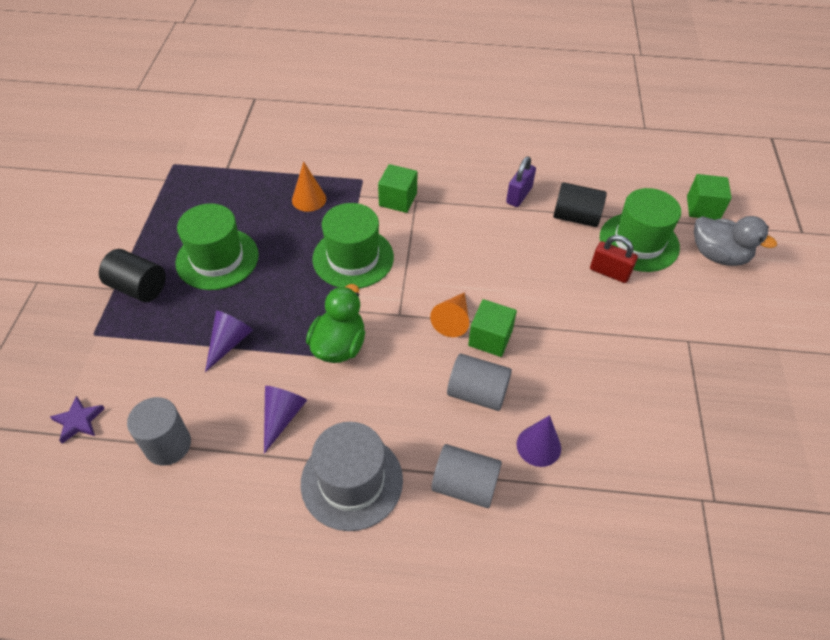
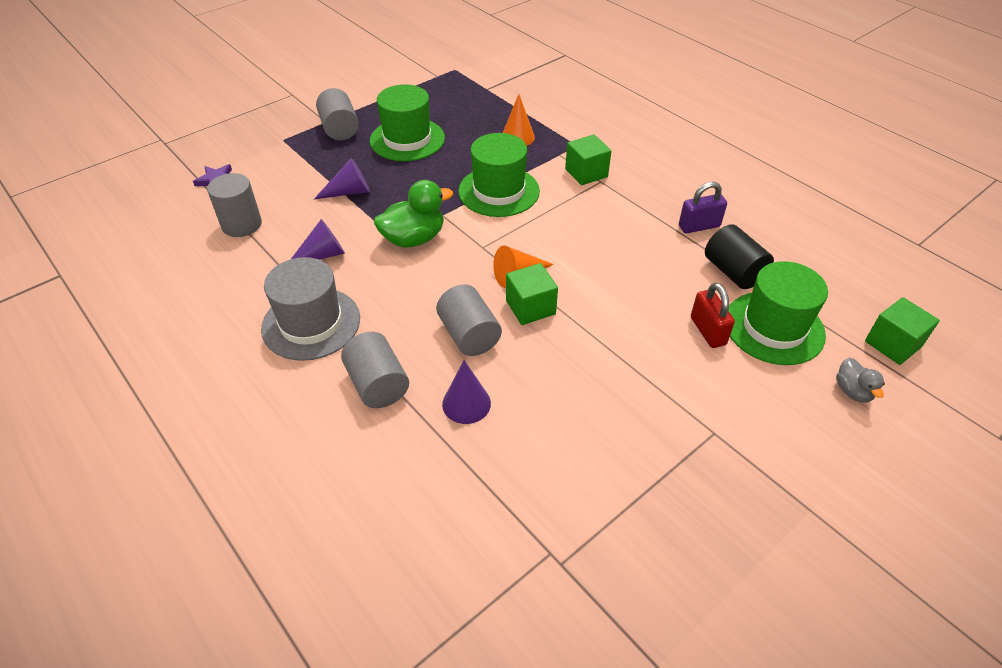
camera: 45 degrees right, 5 degrees down
black cylinder [99,249,166,302] -> grey cylinder [316,88,359,140]
grey duck [694,216,777,266] -> grey duck [836,358,885,403], size x0.56

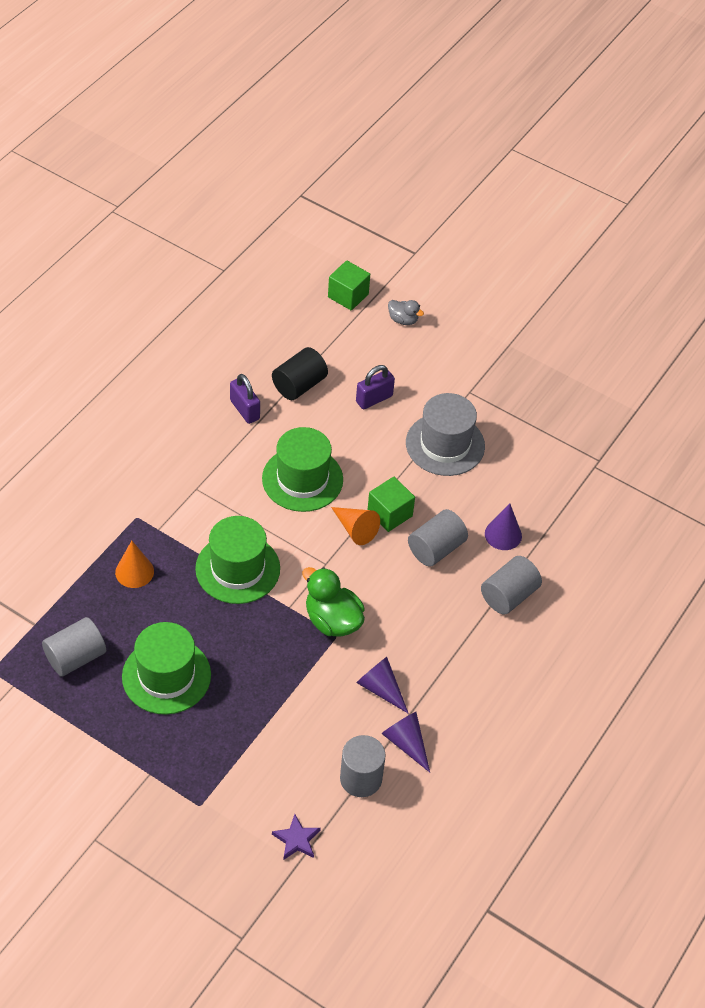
camera: 110 degrees left, 5 degrees up
grey hat [261,257,360,361] -> grey hat moved to [406,393,485,476]
purple cone [314,158,370,199] -> purple cone moved to [381,712,430,772]
grey cylinder [316,88,359,140] -> grey cylinder moved to [42,617,106,677]
green cube [565,134,611,185] -> none
red padlock [691,283,735,348] -> purple padlock [356,365,395,409]
green hat [728,261,828,365] -> green hat moved to [262,427,343,512]
grey duck [836,358,885,403] -> grey duck turned 60 degrees clockwise [388,300,424,325]

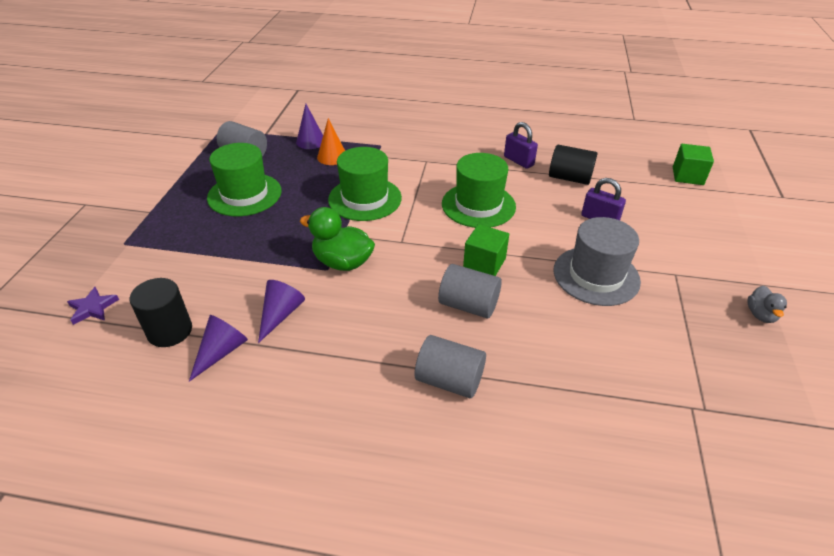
camera: 70 degrees right, 10 degrees down
purple padlock [230,374,260,424] -> purple padlock turned 75 degrees counterclockwise [504,122,538,169]
green duck [302,567,365,637] -> green duck turned 90 degrees counterclockwise [300,207,375,271]
orange cone [331,507,380,545] -> none
grey cylinder [340,735,386,797] -> black cylinder [130,278,192,347]
grey duck [388,300,424,325] -> grey duck moved to [747,286,787,323]
purple cone [485,503,522,550] -> purple cone moved to [296,104,323,149]

